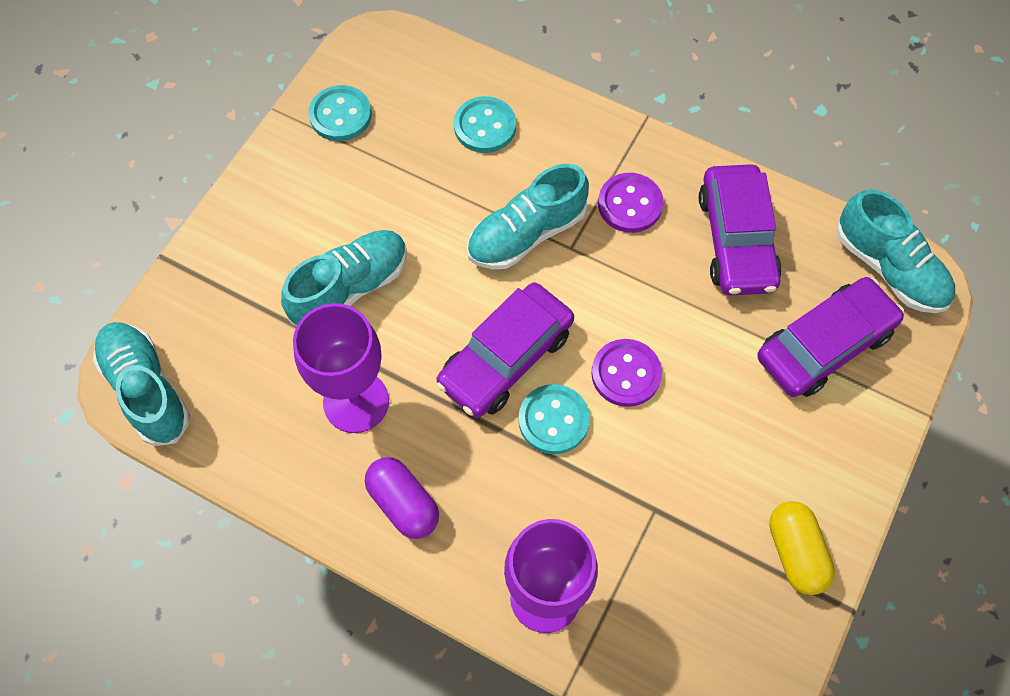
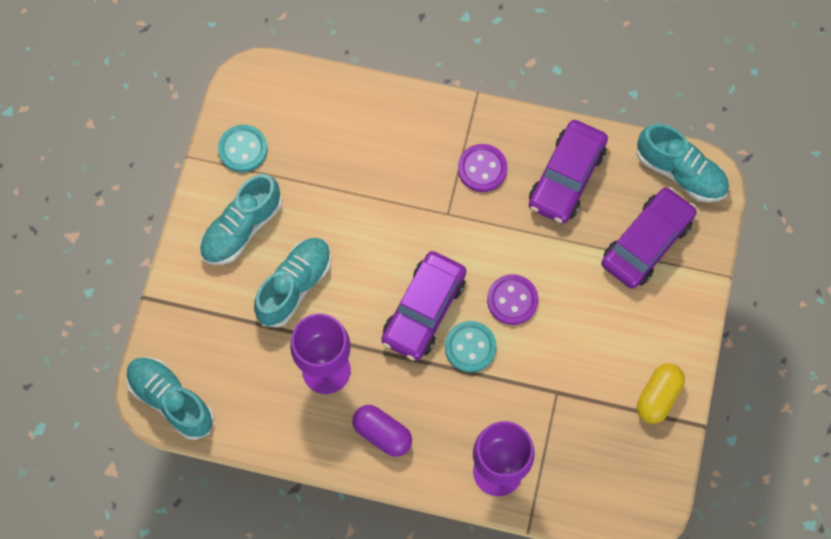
camera: 15 degrees left, 5 degrees up
turquoise button [454,96,516,153] -> none
turquoise shoe [467,164,589,269] -> turquoise shoe moved to [200,174,282,265]
purple car [699,164,782,296] -> purple car turned 45 degrees clockwise [529,120,608,224]
yellow capsule [769,501,835,595] -> yellow capsule turned 60 degrees clockwise [637,363,685,424]

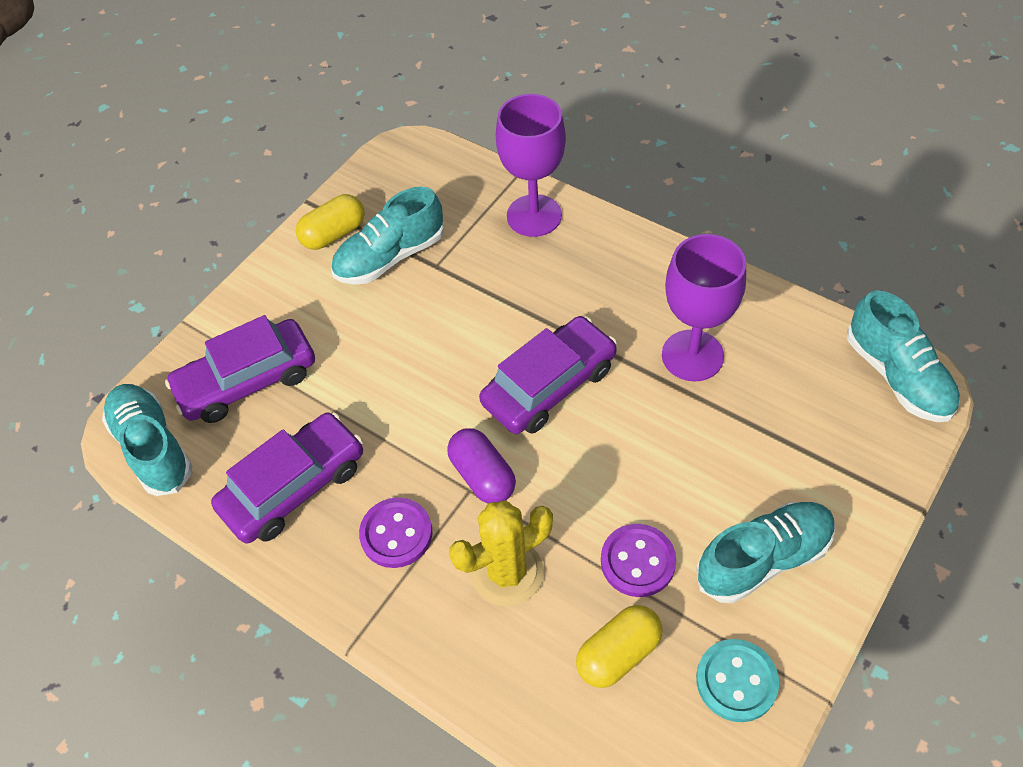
camera: 155 degrees left, 15 degrees down
turquoise shoe [254,238,332,328] -> turquoise shoe moved to [331,187,444,285]
purple capsule [352,405,412,457] -> purple capsule moved to [447,428,516,503]
turquoise button [445,321,497,373] -> none
purple button [487,274,538,325] -> purple button moved to [601,524,676,597]
none -> yellow cactus [449,500,553,607]
none -> yellow capsule [576,605,662,688]

